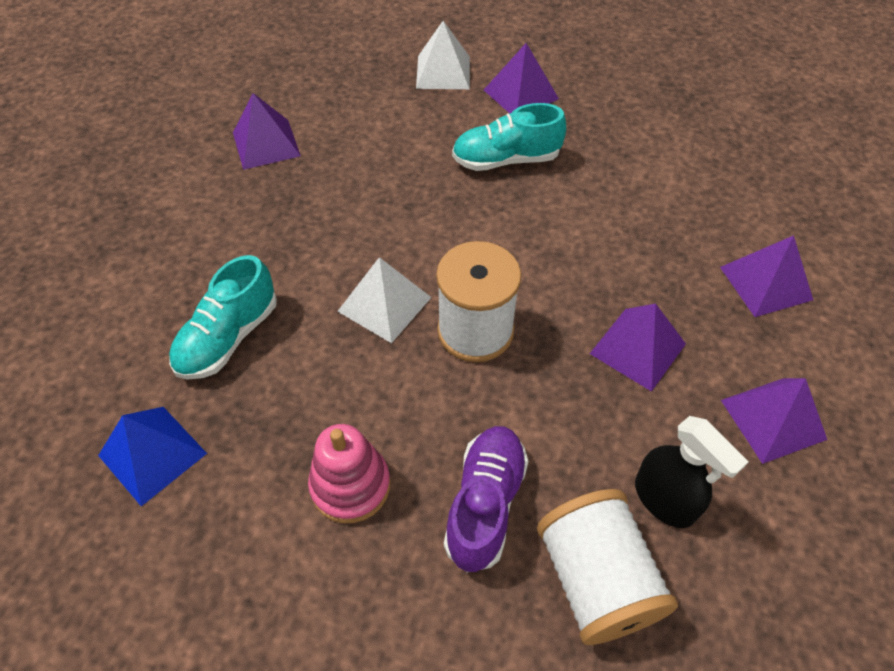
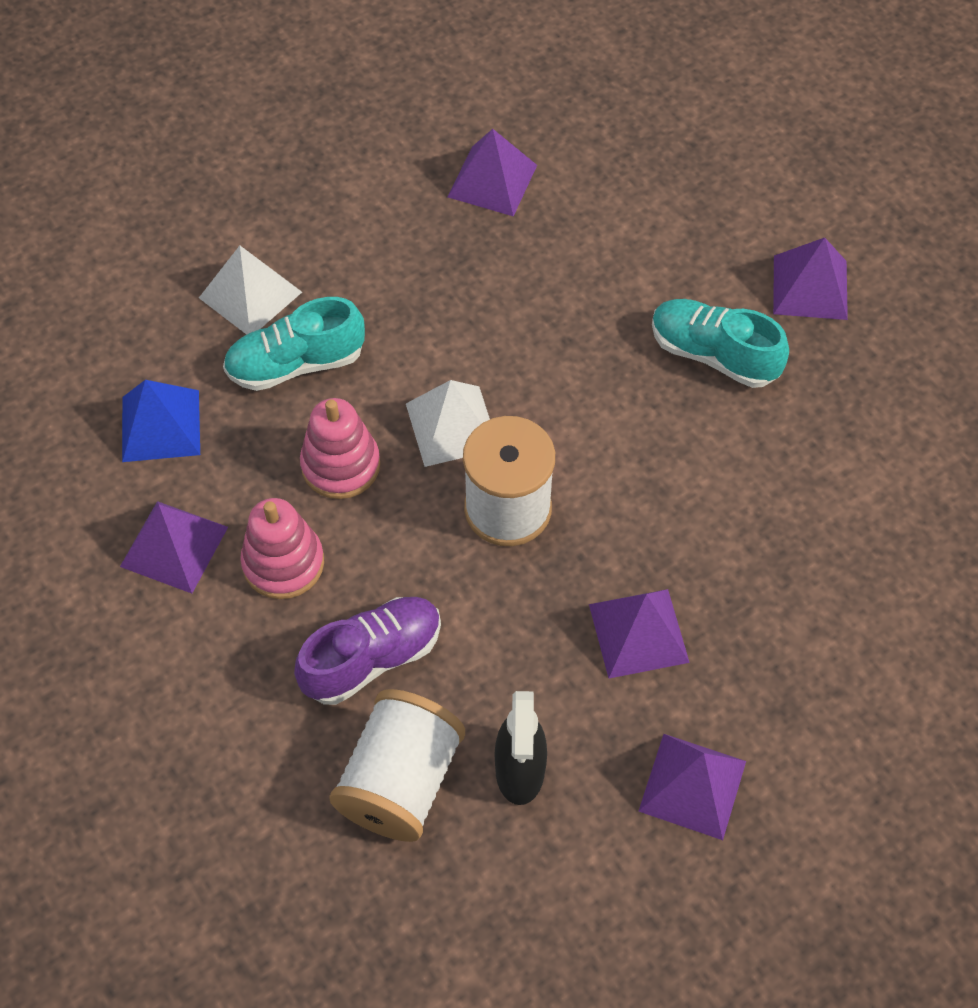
camera: 40 degrees right, 5 degrees up
white pyramid [416,21,470,89] -> white pyramid moved to [199,245,302,335]
purple pyramid [720,235,813,317] -> purple pyramid moved to [120,501,228,594]
none -> pink stacking toy [300,398,380,499]

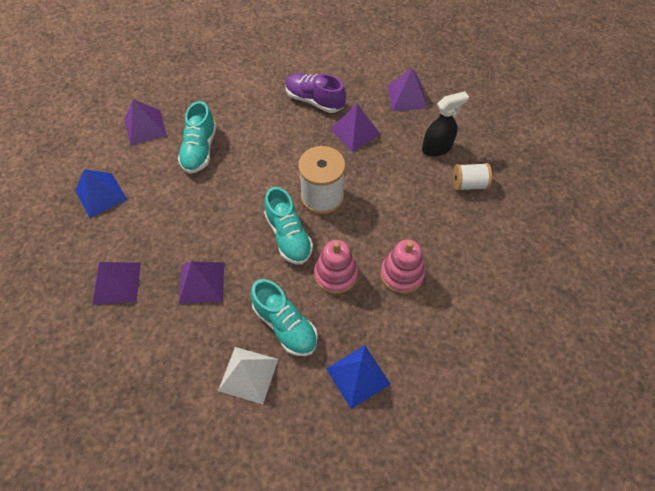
camera: 115 degrees left, 0 degrees up
purple pyramid [120,501,228,594] -> purple pyramid moved to [179,261,224,304]
purple shoe [294,597,441,705] -> purple shoe moved to [285,73,346,113]
white spool [329,689,465,842] -> white spool [453,163,492,191], size x0.60
white pyramid [406,380,490,467] -> turquoise shoe [264,187,313,264]
none -> blue pyramid [75,169,127,218]

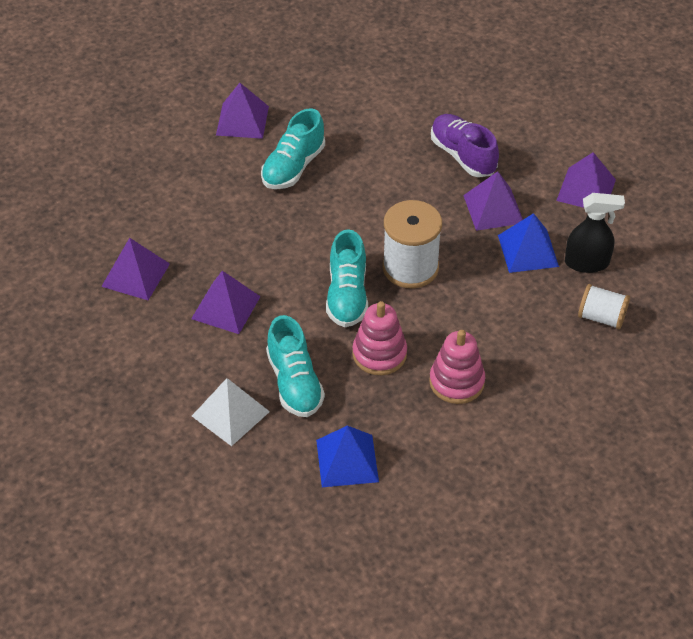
camera: 25 degrees right, 10 degrees down
blue pyramid [75,169,127,218] -> blue pyramid moved to [498,213,559,273]

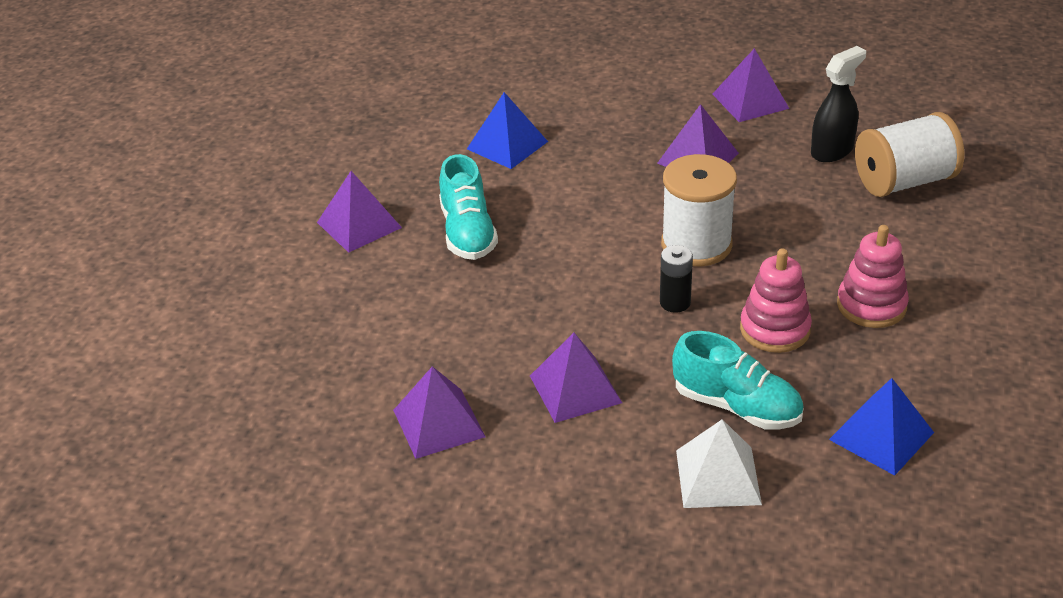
camera: 40 degrees left, 10 degrees down
turquoise shoe [326,229,368,327] -> black battery [660,245,693,313]
purple shoe [431,114,499,177] -> none
blue pyramid [498,213,559,273] -> blue pyramid moved to [467,92,548,169]
white spool [578,284,630,329] -> white spool [855,112,964,197], size x1.66

